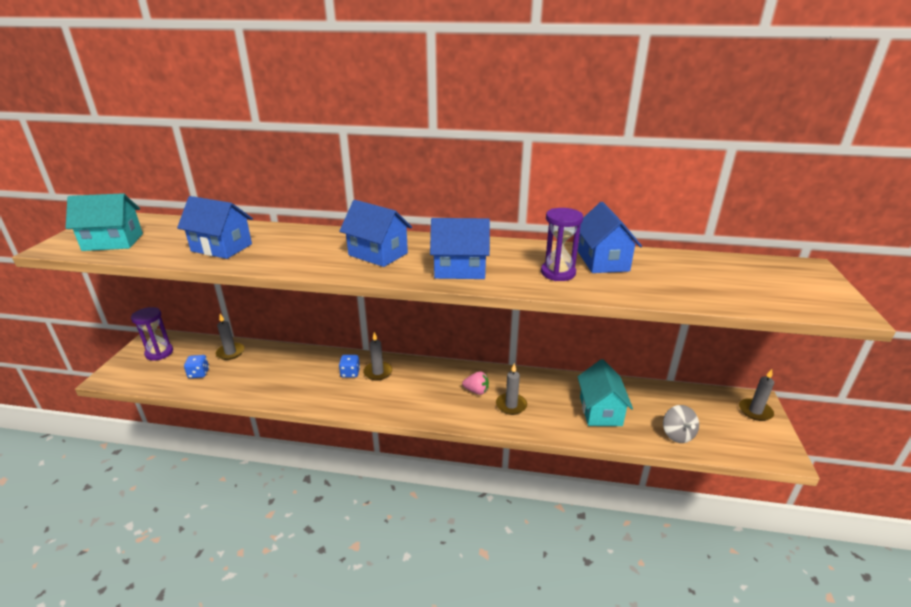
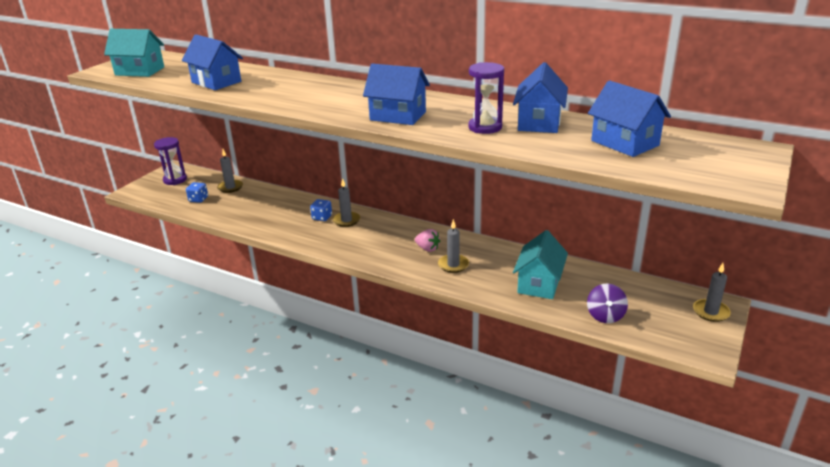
camera: 20 degrees right, 0 degrees up
blue house [339,200,412,267] -> blue house moved to [588,81,671,157]
grey spinning top [663,405,699,443] -> purple spinning top [587,284,628,323]

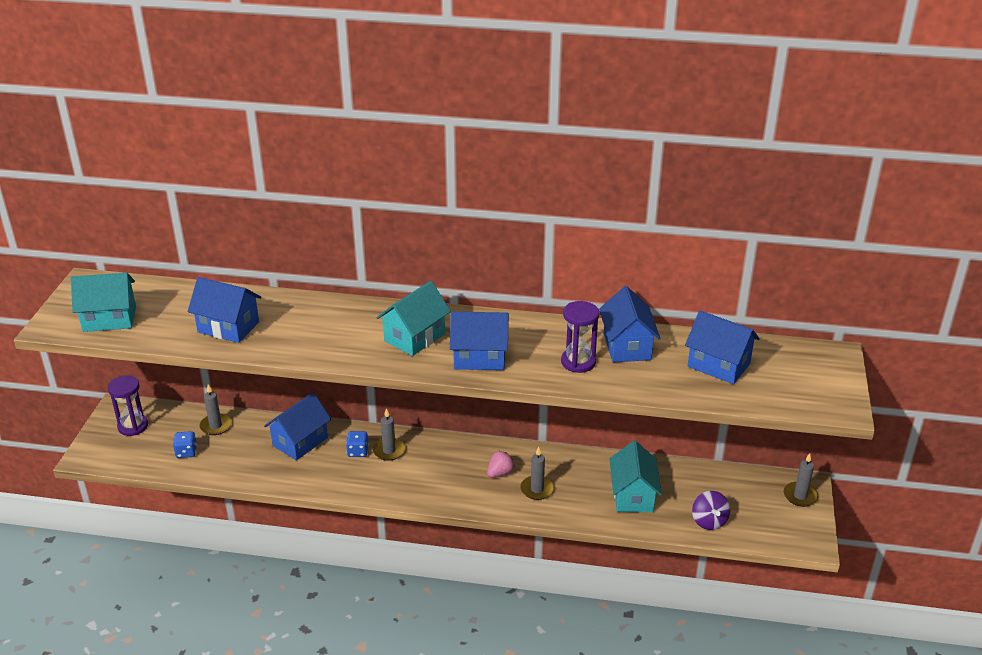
camera: 20 degrees left, 5 degrees up
pink strawberry [415,229,440,252] -> pink strawberry turned 60 degrees counterclockwise [487,451,515,478]
none -> blue house [264,392,331,460]
none -> turquoise house [376,281,451,356]

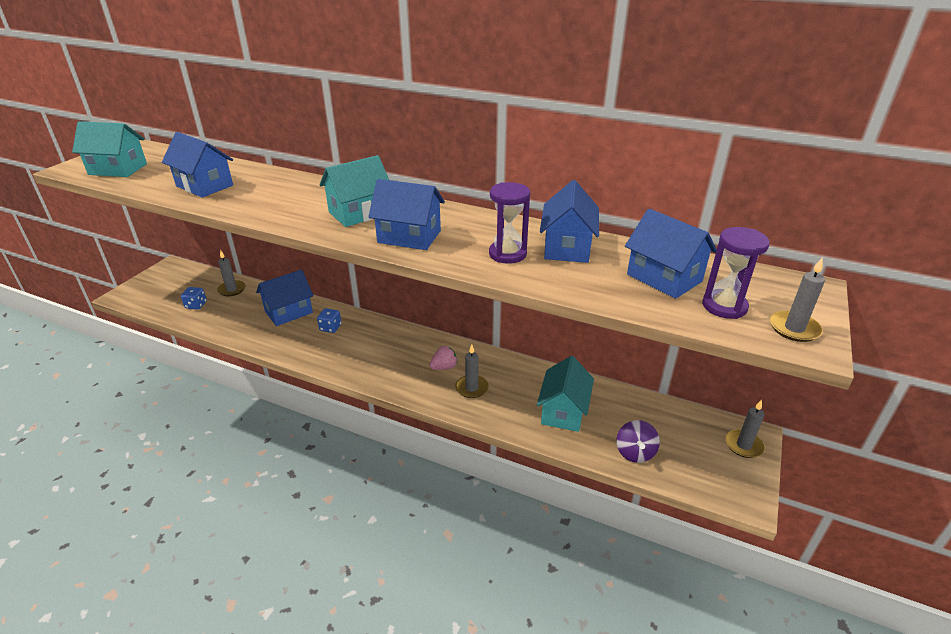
camera: 15 degrees right, 0 degrees up
purple hourglass [107,375,148,436] -> purple hourglass moved to [702,227,770,319]
grey candle [373,408,405,461] -> grey candle moved to [770,257,825,342]

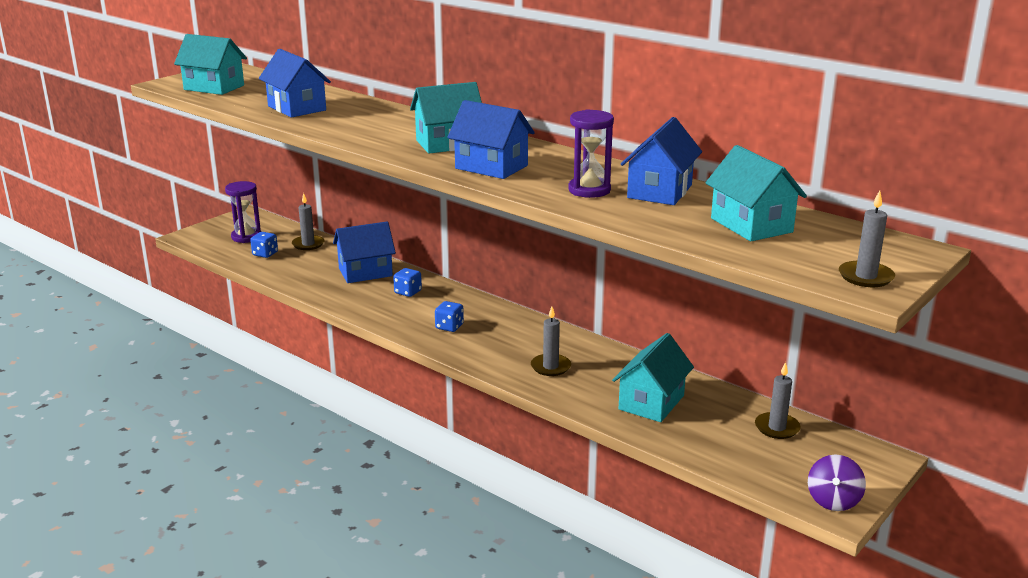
camera: 15 degrees right, 10 degrees down
pink strawberry [429,346,458,370] -> none
purple spinning top [616,420,660,463] -> purple spinning top moved to [808,455,866,511]
blue house [625,209,717,299] -> turquoise house [705,145,807,241]
purple hourglass [702,227,770,319] -> purple hourglass moved to [225,181,261,243]
grey candle [725,400,765,458] -> grey candle moved to [755,362,801,439]
none -> blue dice [435,301,464,332]

